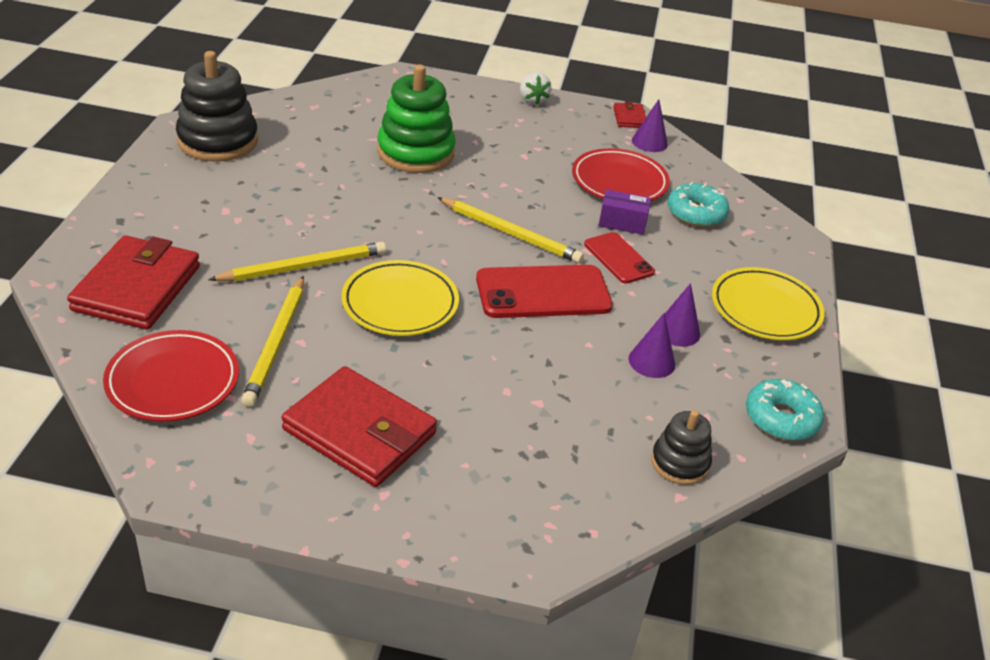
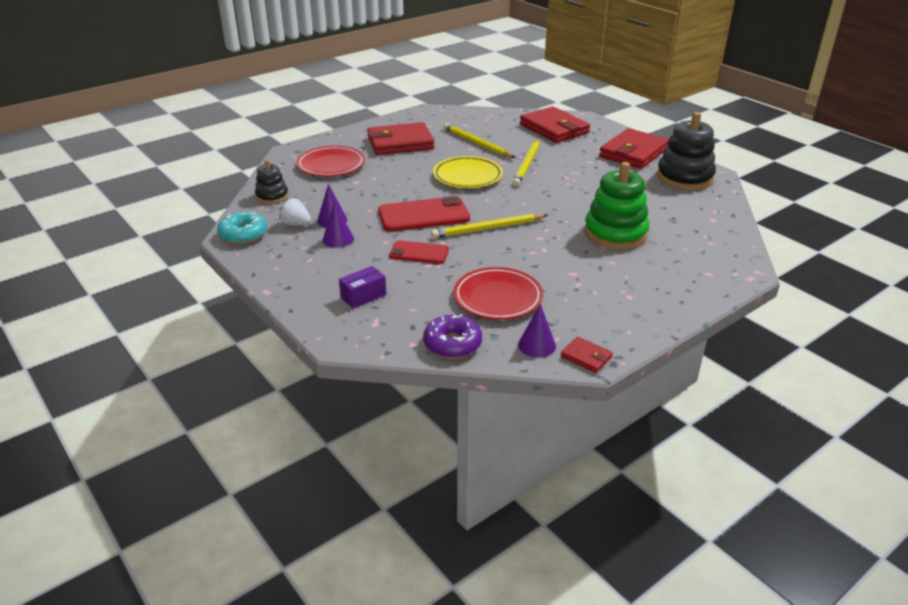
camera: 135 degrees right, 5 degrees down
red plate [103,330,239,422] -> red plate moved to [296,146,365,176]
red phone [476,265,613,318] -> red phone turned 45 degrees clockwise [378,196,470,232]
white strawberry [520,72,552,105] -> white strawberry moved to [279,198,311,225]
purple box [599,189,651,235] -> purple box moved to [339,266,386,309]
turquoise donut [667,182,729,227] -> none
yellow plate [712,267,824,340] -> none
none -> purple donut [423,314,482,358]
none -> red wallet [599,128,669,169]

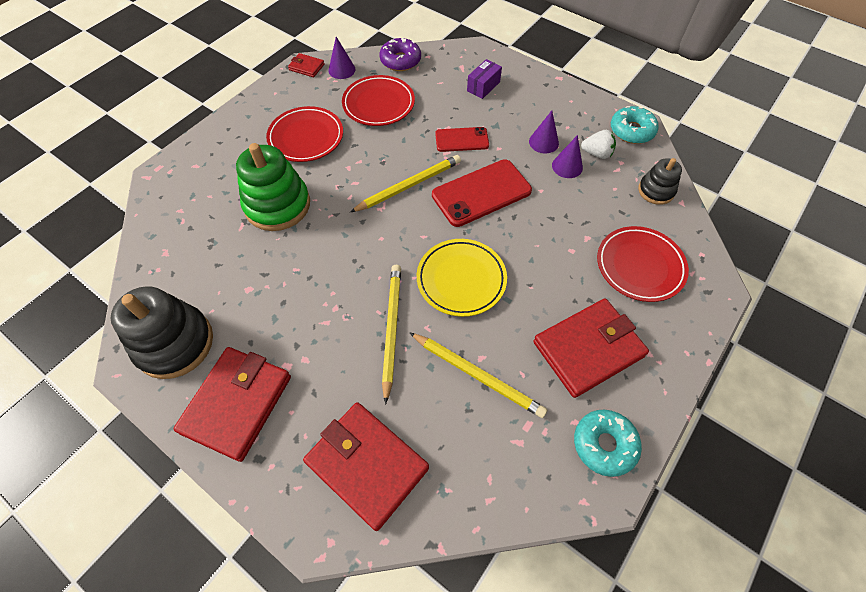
camera: 165 degrees right, 25 degrees up
none -> red plate [266,106,343,162]
none -> turquoise donut [574,410,642,477]

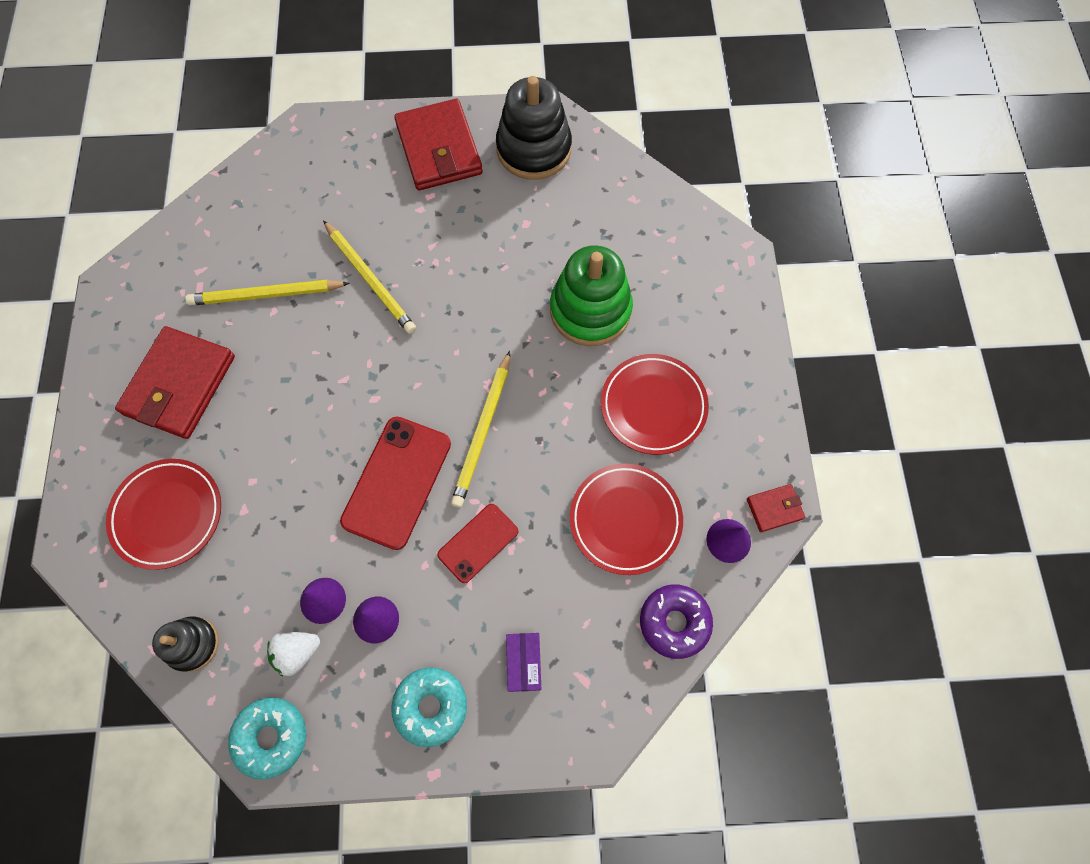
camera: 140 degrees right, 10 degrees up
red wallet [303,402,429,531] -> none
yellow plate [417,239,507,317] -> none
turquoise donut [574,410,642,477] -> turquoise donut moved to [391,667,467,747]

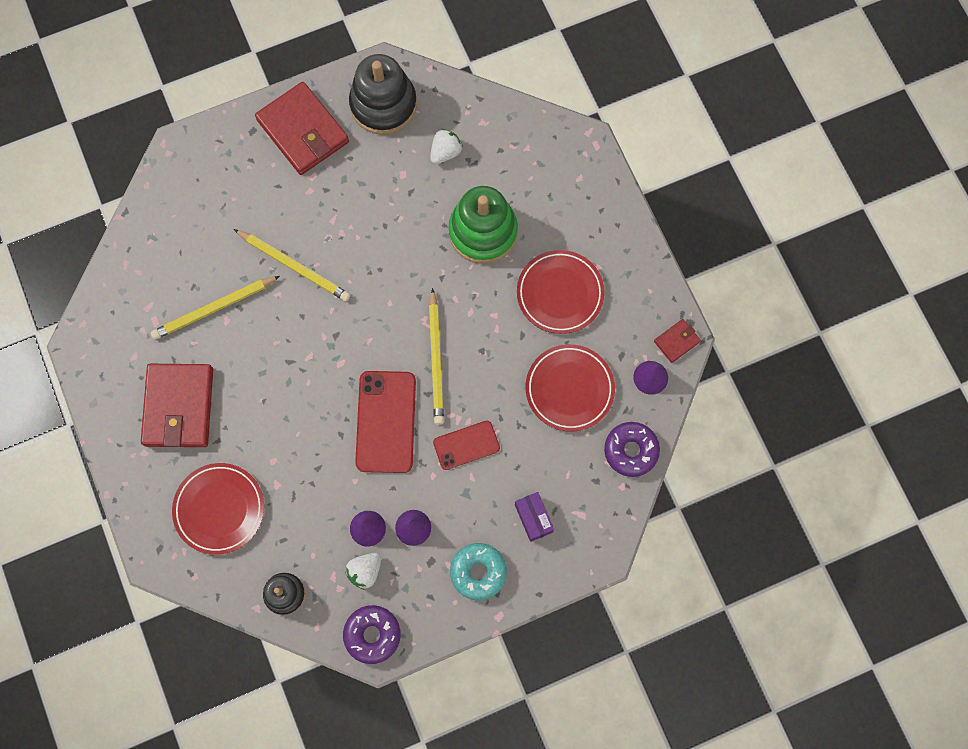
camera: 20 degrees left, 5 degrees up
turquoise donut [228,697,306,780] -> purple donut [343,605,401,664]
red phone [437,504,519,583] -> red phone turned 45 degrees clockwise [433,421,500,470]
none -> white strawberry [430,129,463,164]

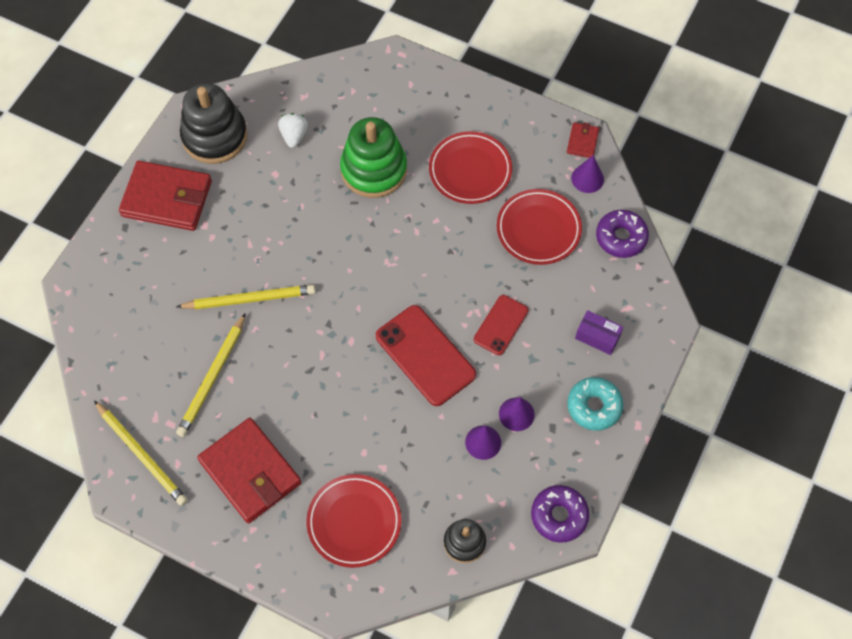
camera: 40 degrees left, 10 degrees down
white strawberry [345,553,381,590] -> none
yellow pencil [429,288,444,425] -> yellow pencil moved to [94,401,188,506]

